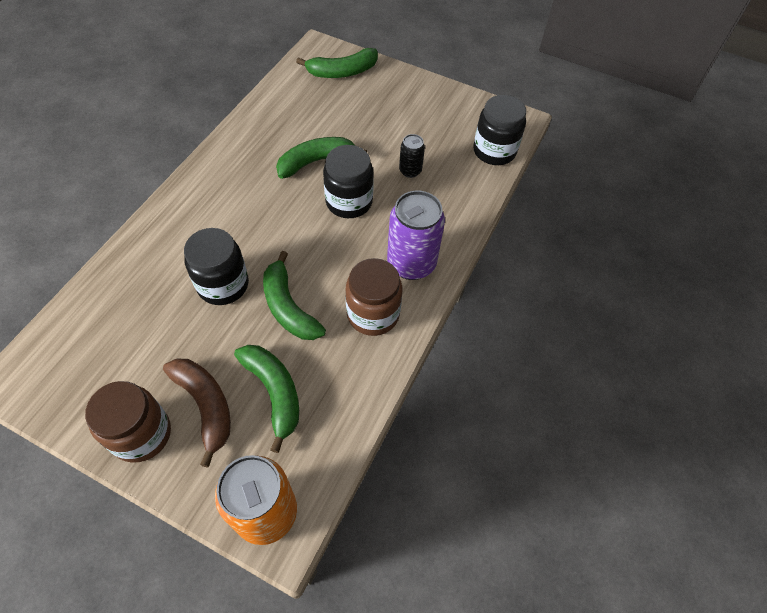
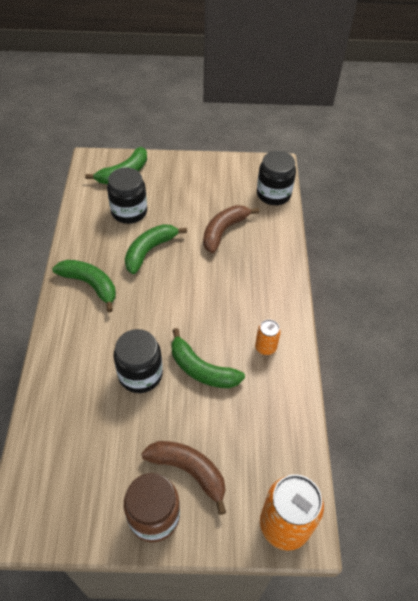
camera: 25 degrees left, 5 degrees down
green banana [234,345,299,453] -> green banana moved to [52,260,116,312]
black jar [323,145,374,218] -> black jar moved to [107,167,147,224]
brown jar [346,258,403,336] -> orange can [255,319,281,355]
purple can [387,191,445,280] -> none
black can [399,134,425,178] -> brown banana [203,205,259,253]

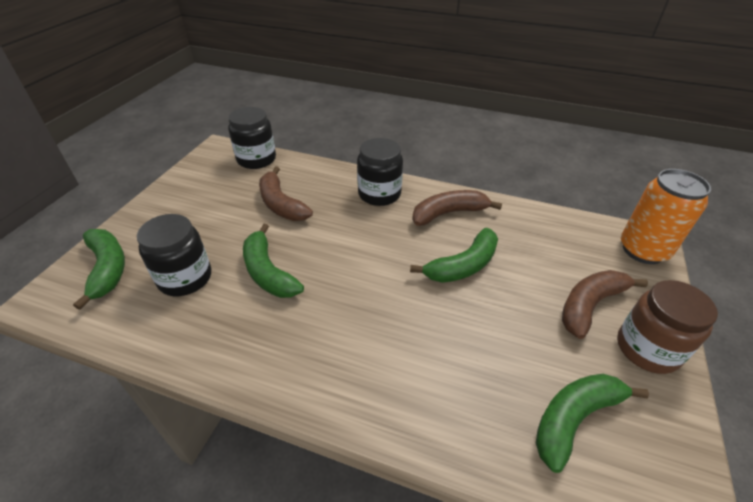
camera: 70 degrees left, 10 degrees down
green banana [52,260,116,312] -> green banana moved to [536,374,649,473]
black jar [114,329,163,393] -> black jar moved to [357,138,403,206]
orange can [255,319,281,355] -> brown banana [412,190,502,226]

